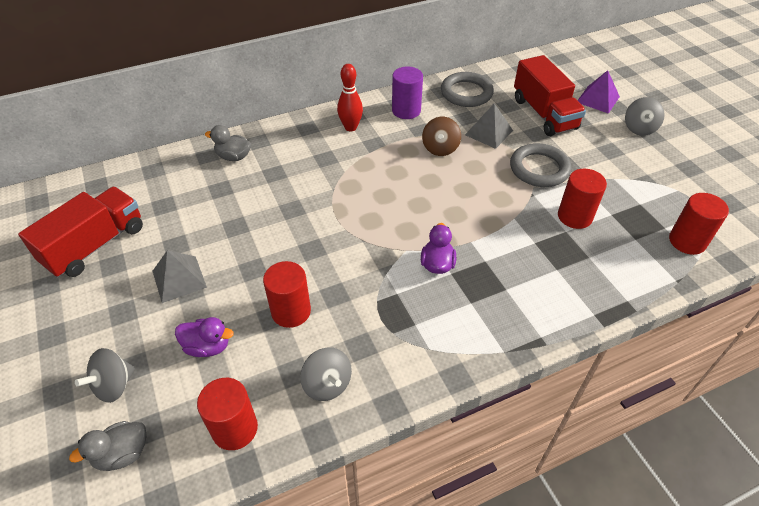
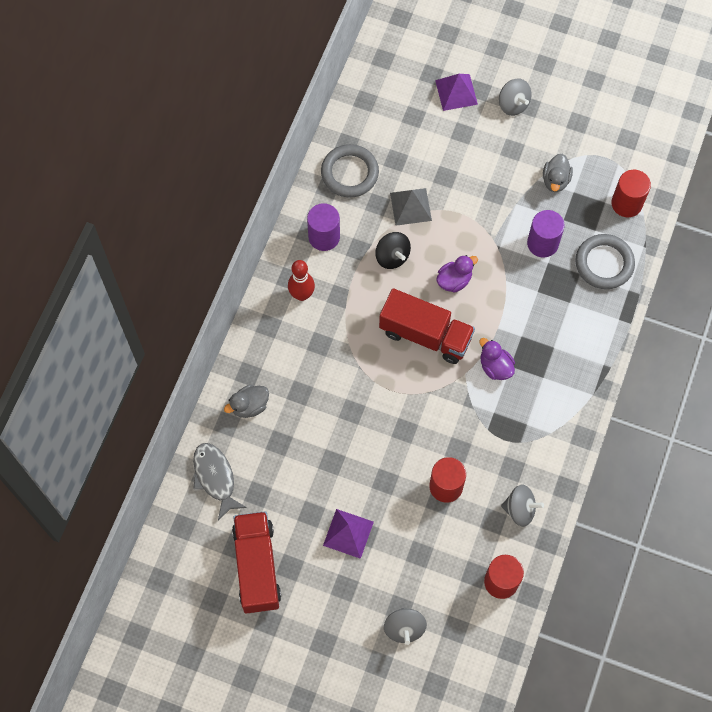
camera: 45 degrees left, 20 degrees up
grey duck [69,421,146,471] -> grey duck moved to [543,154,573,192]
grey pyramid [153,250,207,303] -> purple pyramid [323,509,374,559]
purple duck [175,317,234,357] -> purple duck moved to [436,255,478,293]
brown spinning top [422,117,461,156] -> black spinning top [375,232,411,269]
grey ring [510,143,571,187] -> grey ring moved to [575,234,635,289]
red truck [514,55,586,136] -> red truck moved to [379,288,475,364]
red cylinder [558,169,607,229] -> purple cylinder [527,210,565,258]
none -> grey fish [193,443,247,520]

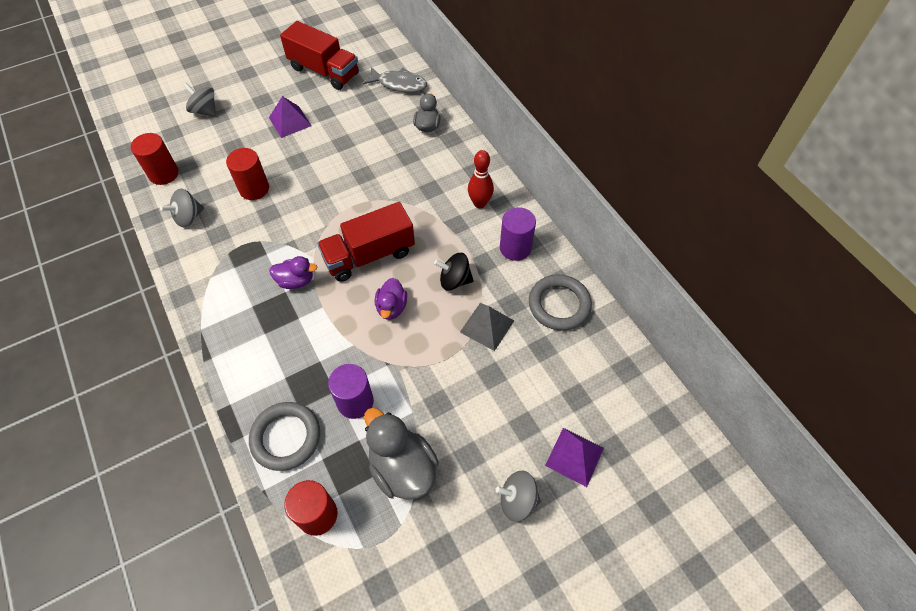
camera: 130 degrees right, 10 degrees down
grey duck [543,154,573,192] -> grey duck [364,408,439,500], size x1.71

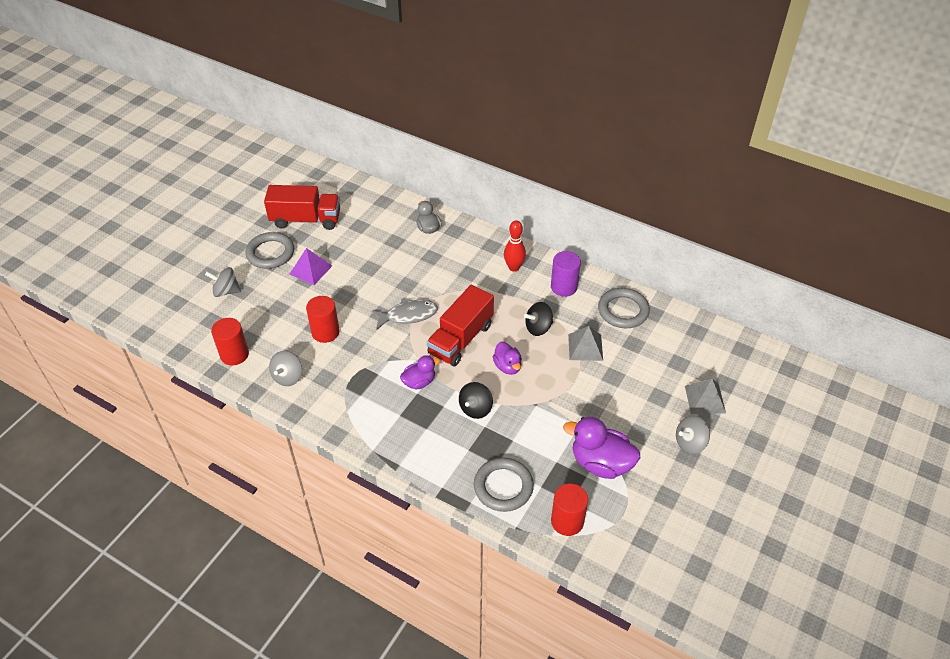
camera: 30 degrees left, 10 degrees down
purple cylinder [328,364,374,419] -> none
grey fish [363,67,427,93] -> grey fish moved to [372,298,438,330]
grey duck [364,408,439,500] -> purple duck [563,417,640,479]
purple pyramid [545,428,604,487] -> grey pyramid [685,379,726,414]
none -> grey ring [245,232,294,269]
none -> black spinning top [459,382,493,419]

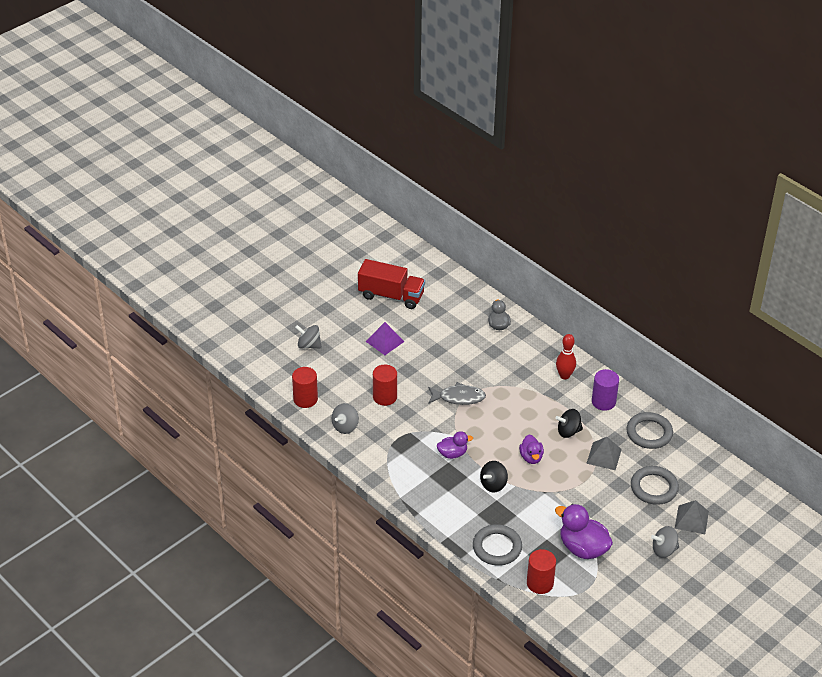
camera: 15 degrees right, 5 degrees down
grey ring [245,232,294,269] -> grey ring moved to [631,466,679,505]
red truck [427,285,494,367] -> none

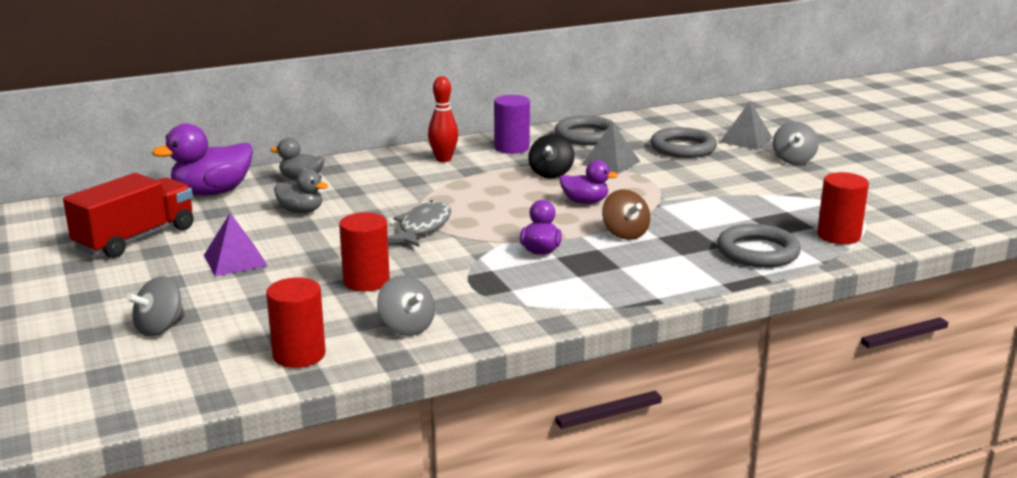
camera: 70 degrees left, 20 degrees down
black spinning top [480,461,508,492] -> brown spinning top [602,189,650,240]
purple duck [555,504,613,559] -> purple duck moved to [152,123,253,196]
none -> grey duck [274,170,328,213]

